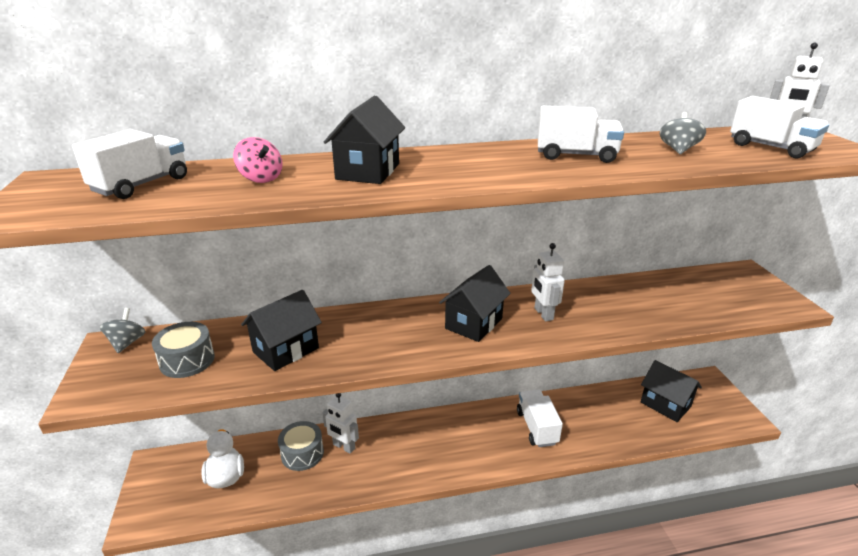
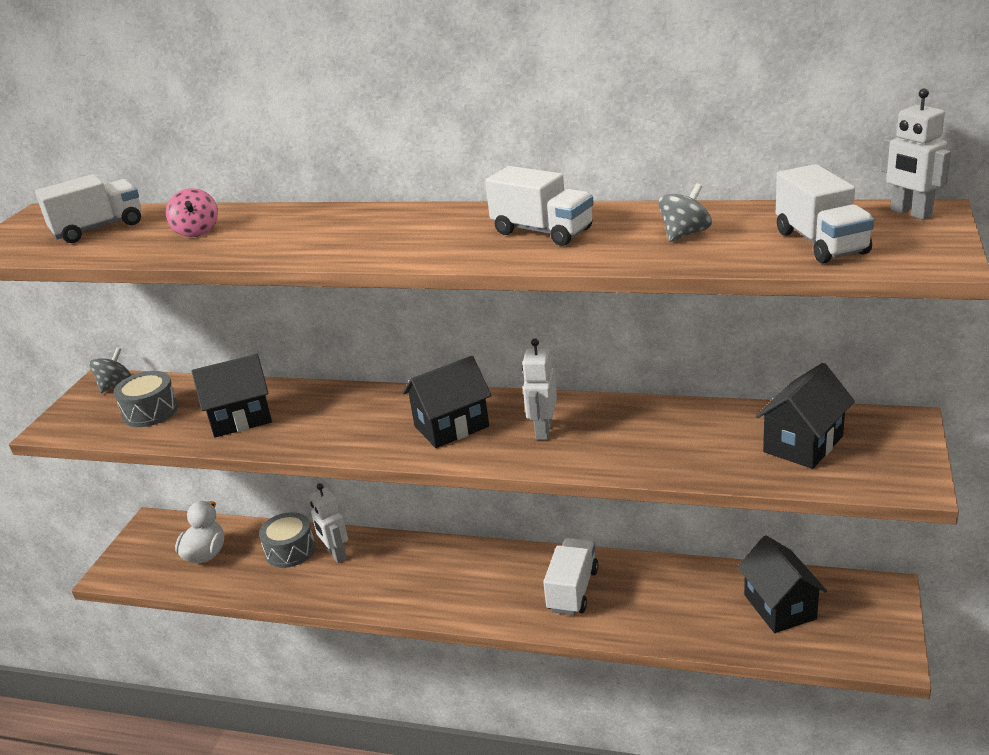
camera: 30 degrees right, 0 degrees up
black house [324,96,405,184] -> black house moved to [755,363,855,469]

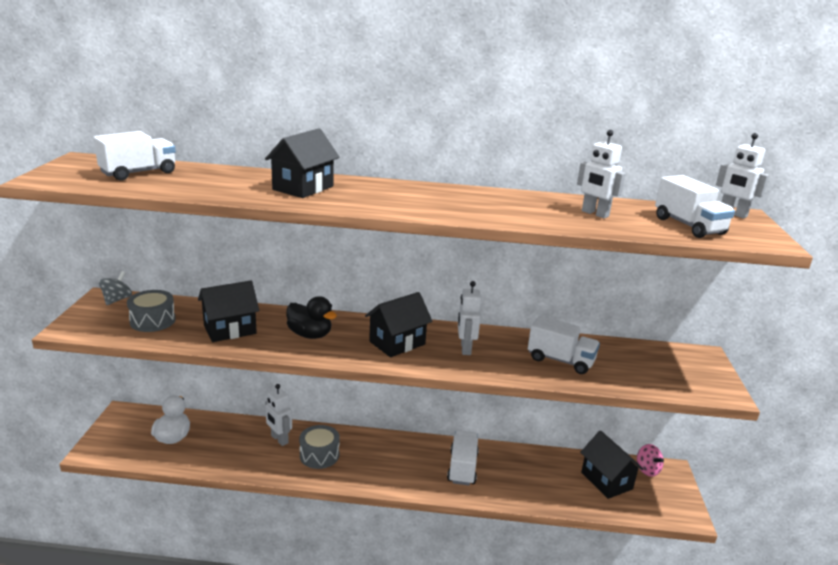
camera: 15 degrees left, 5 degrees down
pink spinning top [166,188,218,237] -> pink spinning top moved to [637,444,664,477]
grey drum [259,512,316,568] -> grey drum moved to [299,425,340,469]
white truck [485,166,594,246] -> white truck moved to [528,316,600,374]
grey spinning top [658,184,712,242] -> white robot [577,130,626,218]
black house [755,363,855,469] -> black house moved to [265,128,340,198]
none -> black duck [286,296,337,339]

